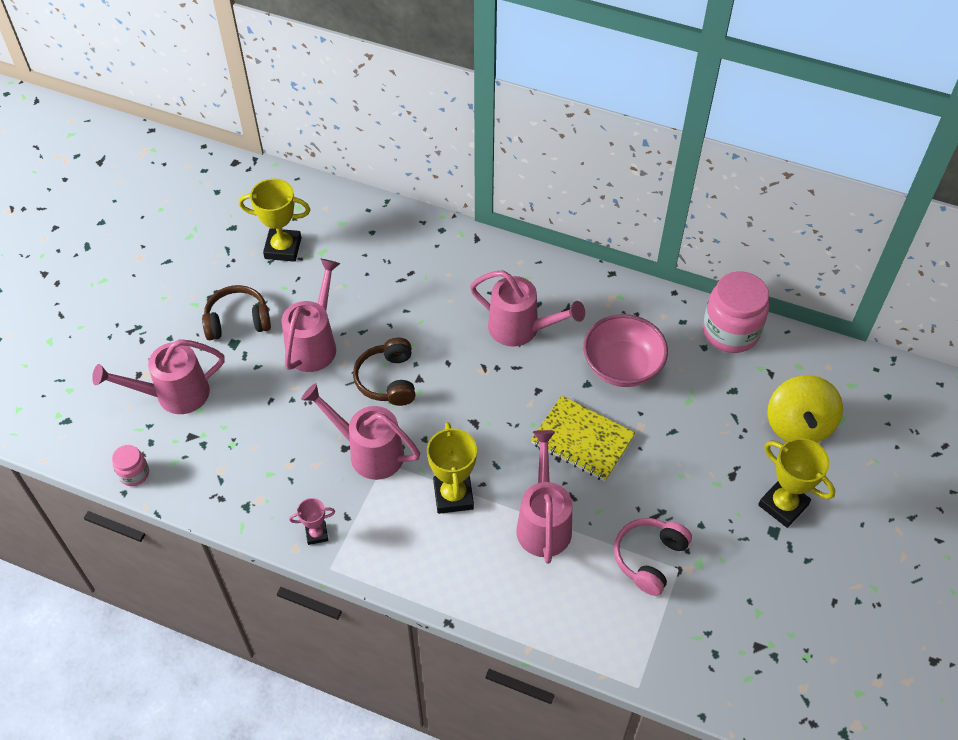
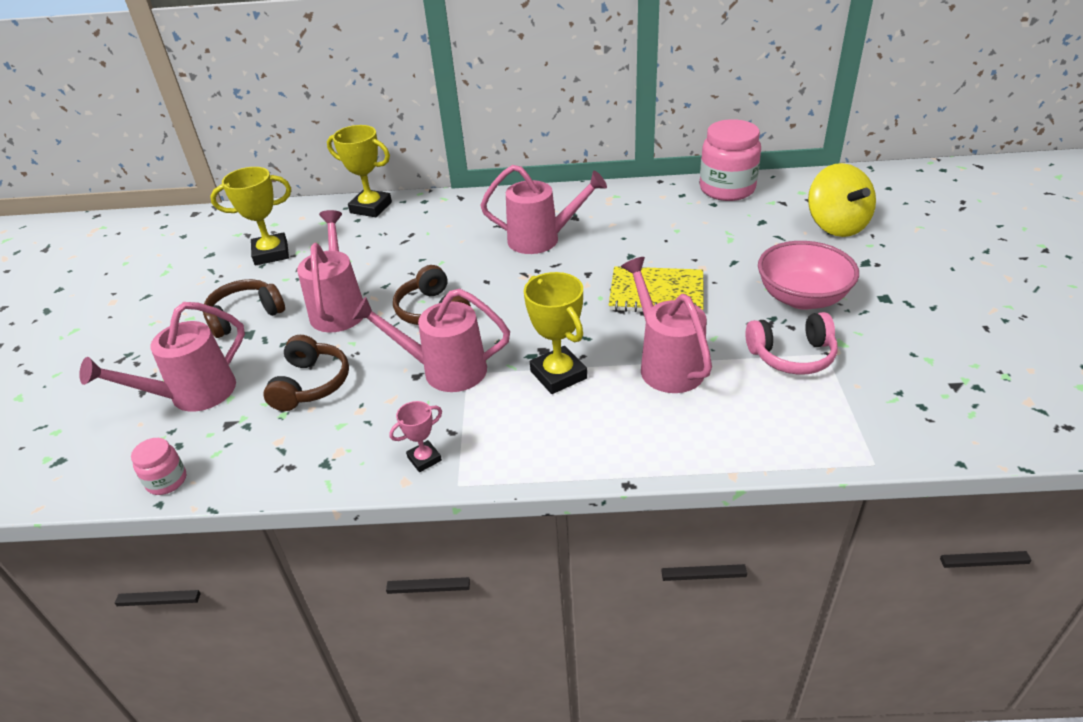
camera: 20 degrees left, 15 degrees down
pink bowl [583,314,668,387] -> pink bowl moved to [758,241,859,310]
pink headphones [614,518,692,596] -> pink headphones turned 105 degrees counterclockwise [746,312,838,375]
yellow trophy [758,438,835,528] -> yellow trophy moved to [327,125,392,217]
none -> brown headphones [263,335,349,411]

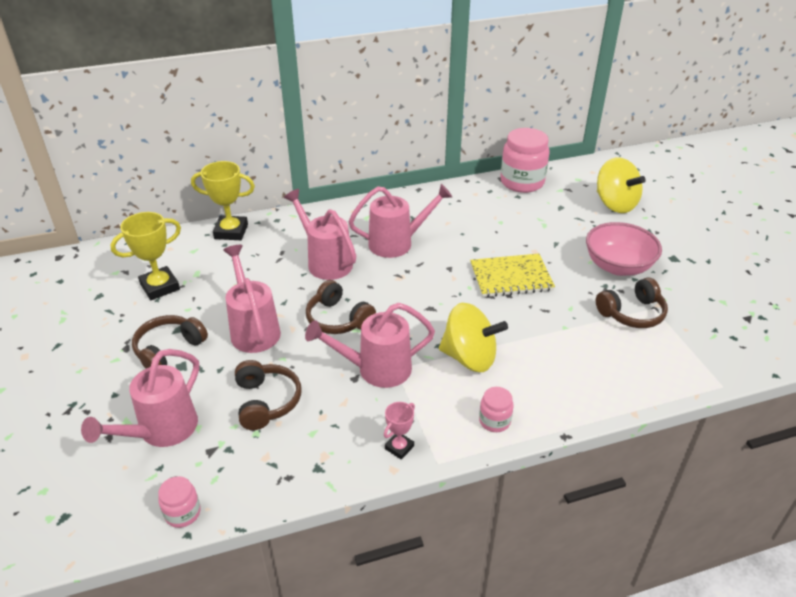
camera: 20 degrees left, 0 degrees up
yellow trophy [524,272,587,394] -> yellow spinning top [439,303,508,372]
pink watering can [621,257,712,393] -> pink watering can moved to [284,189,356,280]
pink headphones [746,312,838,375] -> brown headphones [596,278,668,328]
none -> pink jar [479,387,514,432]

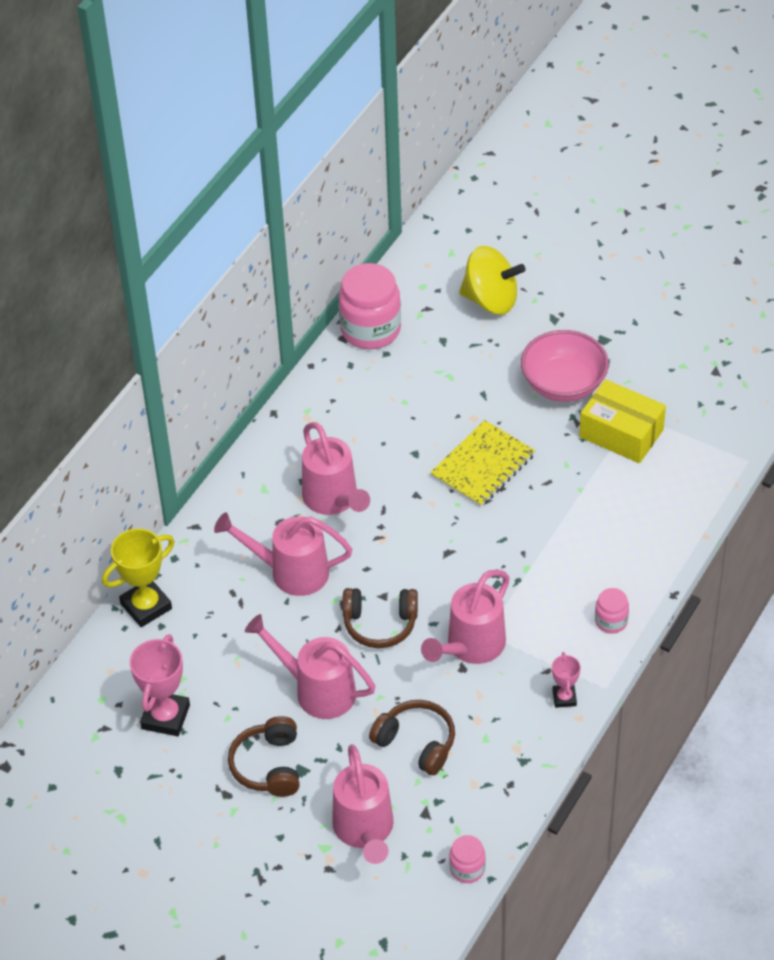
camera: 40 degrees left, 10 degrees up
yellow trophy [110,212,181,300] -> pink trophy [130,634,190,736]
pink watering can [348,184,452,258] -> pink watering can turned 120 degrees clockwise [302,422,370,515]
yellow spinning top [439,303,508,372] -> none
brown headphones [596,278,668,328] -> yellow box [579,379,666,463]

